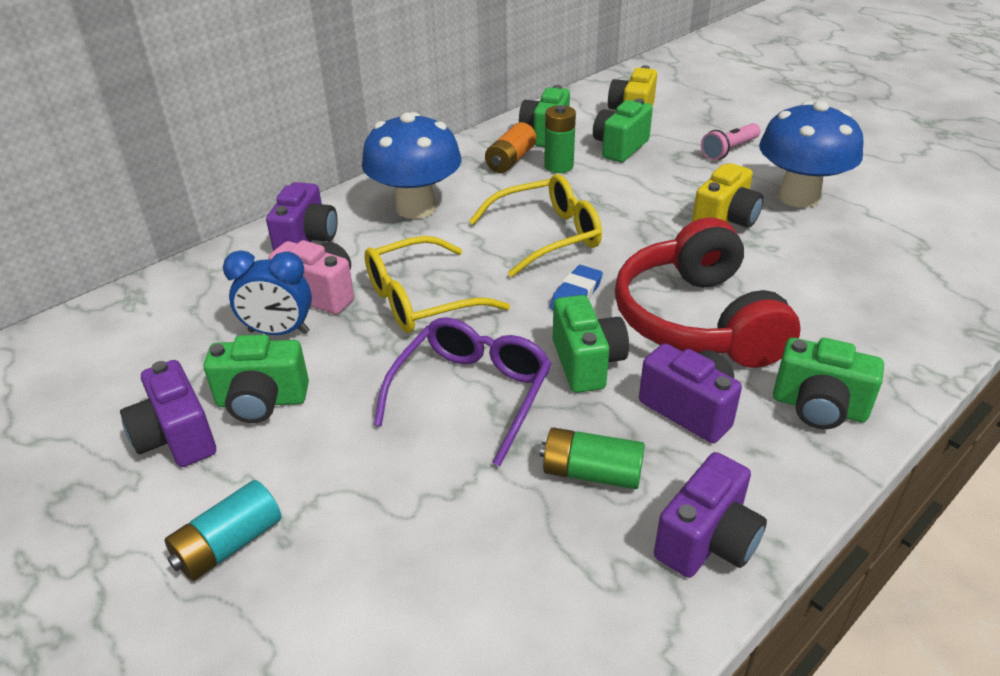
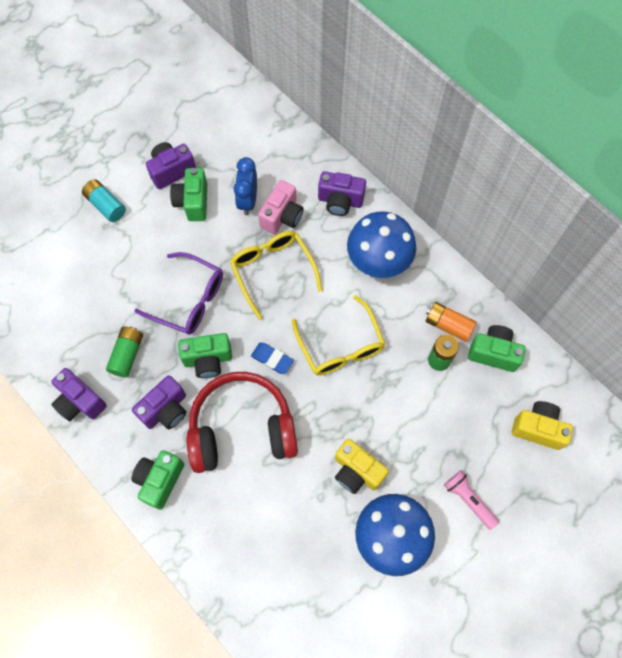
camera: 90 degrees right, 30 degrees up
green camera [593,98,653,162] -> none

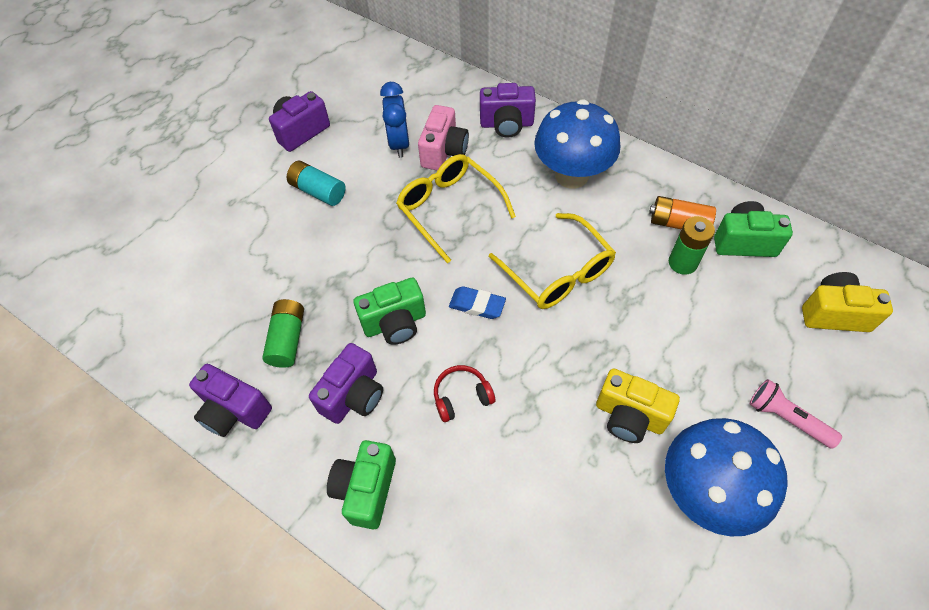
camera: 10 degrees left, 10 degrees down
turquoise battery [82,179,126,222] -> turquoise battery moved to [287,161,345,206]
purple glasses [134,252,223,335] -> none
green camera [170,168,207,221] -> none
red headphones [186,372,298,473] -> red headphones [434,365,495,422], size x0.40

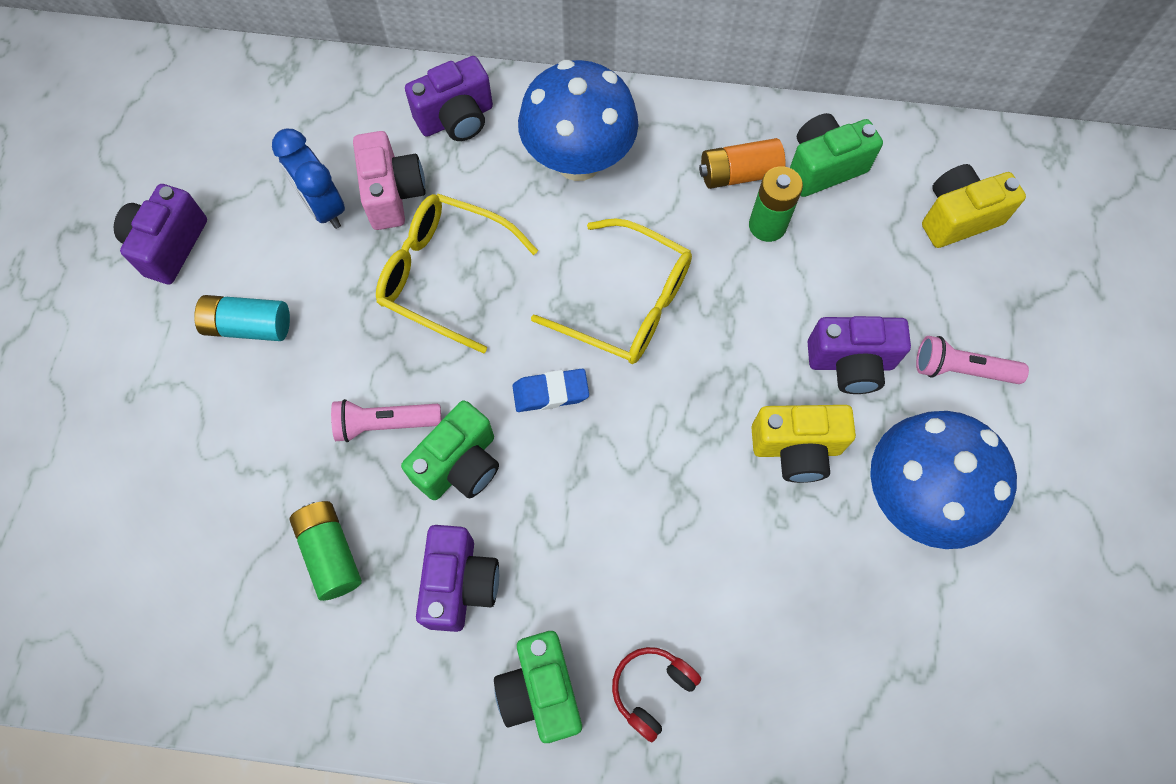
camera: 30 degrees left, 10 degrees up
purple camera [189,364,272,437] -> purple camera moved to [808,316,911,394]
red headphones [434,365,495,422] -> red headphones moved to [612,647,701,742]
none -> pink flashlight [331,399,441,442]

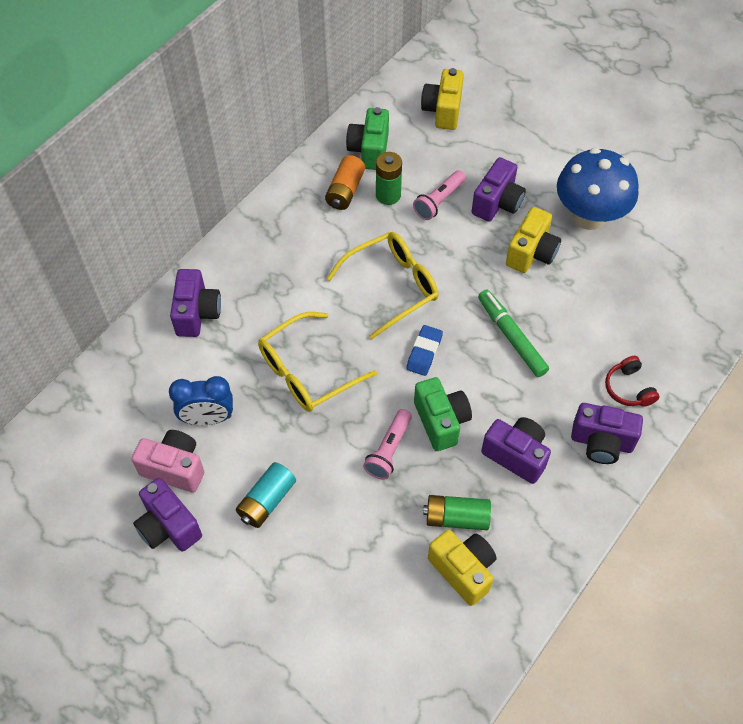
camera: 60 degrees left, 10 degrees down
pink camera [353,131,426,230] -> pink camera moved to [132,430,204,493]
green camera [494,631,582,743] -> purple camera [571,403,643,464]
blue mushroom [518,60,638,181] -> none
pink flashlight [916,336,1029,384] -> pink flashlight moved to [413,170,466,220]
none -> yellow camera [428,530,496,606]
none -> green marker [478,290,549,377]

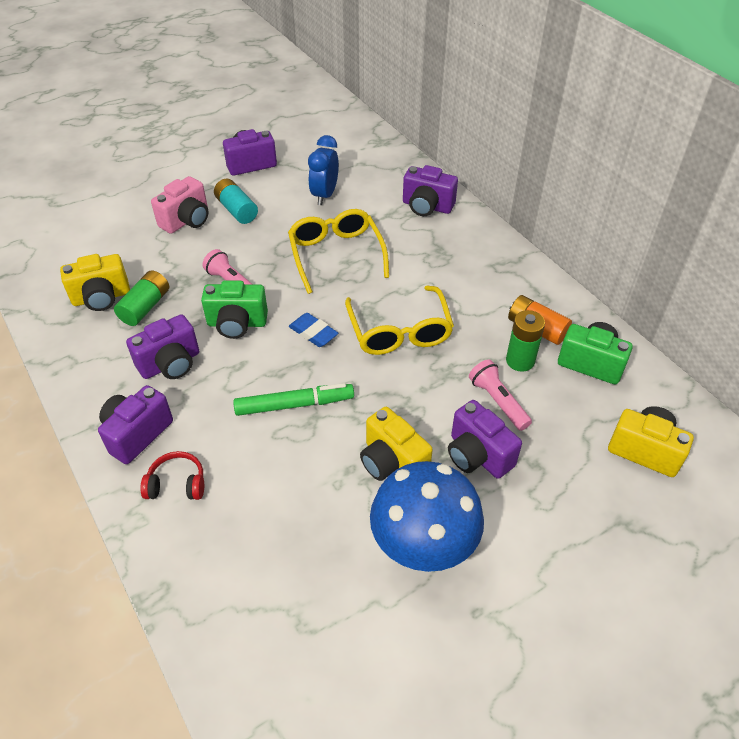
camera: 110 degrees right, 10 degrees down
pink camera [132,430,204,493] -> pink camera moved to [151,176,209,234]

